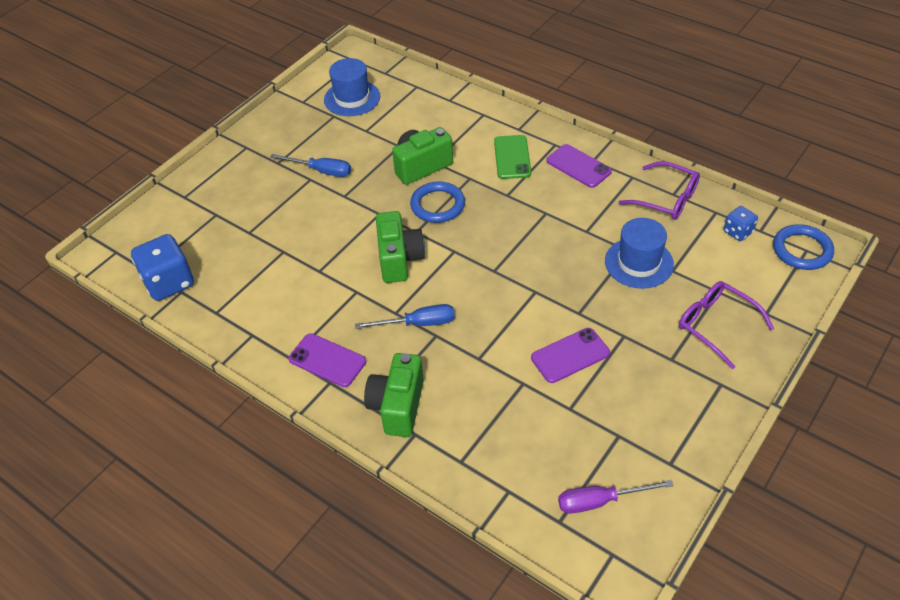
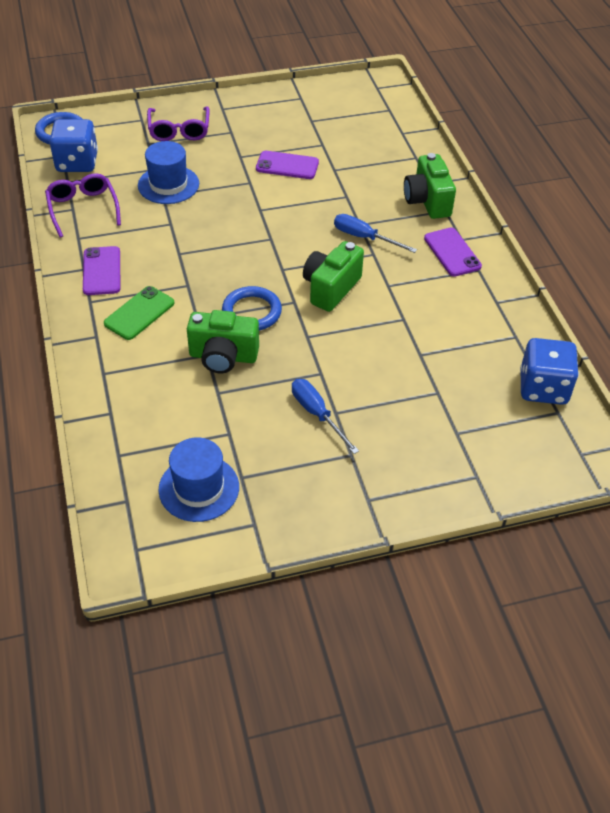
camera: 145 degrees left, 0 degrees up
green camera [364,353,424,437] -> green camera turned 120 degrees clockwise [404,153,456,219]
purple screwdriver [558,480,674,513] -> none
blue dice [724,206,758,241] -> blue dice [50,119,98,172], size x1.86

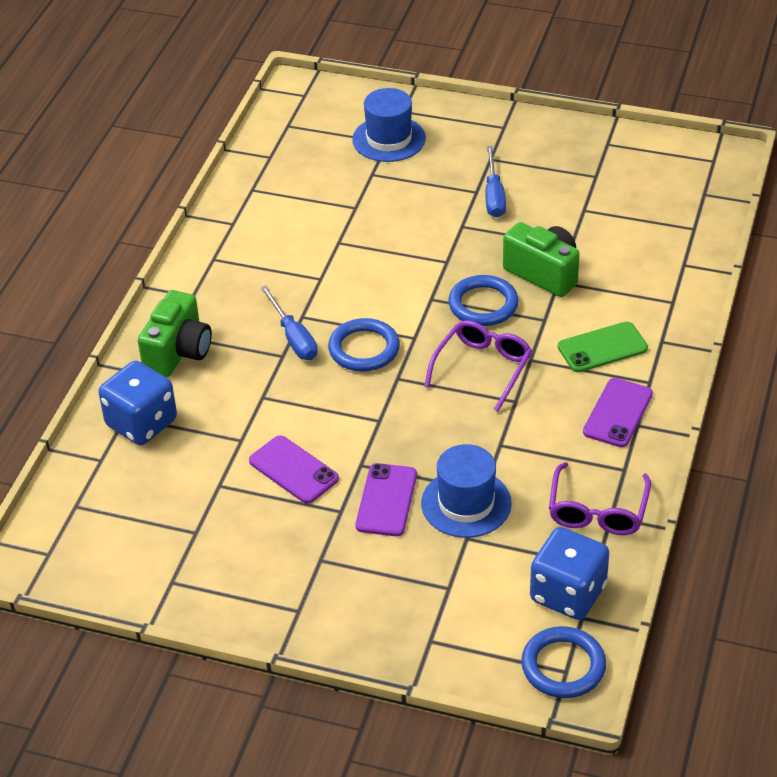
camera: 145 degrees left, 5 degrees down
purple glasses [147,106,209,141] -> purple glasses moved to [424,320,532,412]
blue hat [158,438,239,522] -> blue hat moved to [352,88,426,162]
green camera [303,241,364,312] -> none
purple phone [424,228,482,277] -> purple phone moved to [355,463,417,536]
blue dice [520,338,579,405] -> blue dice moved to [98,361,177,445]
none -> blue ring [328,318,400,372]

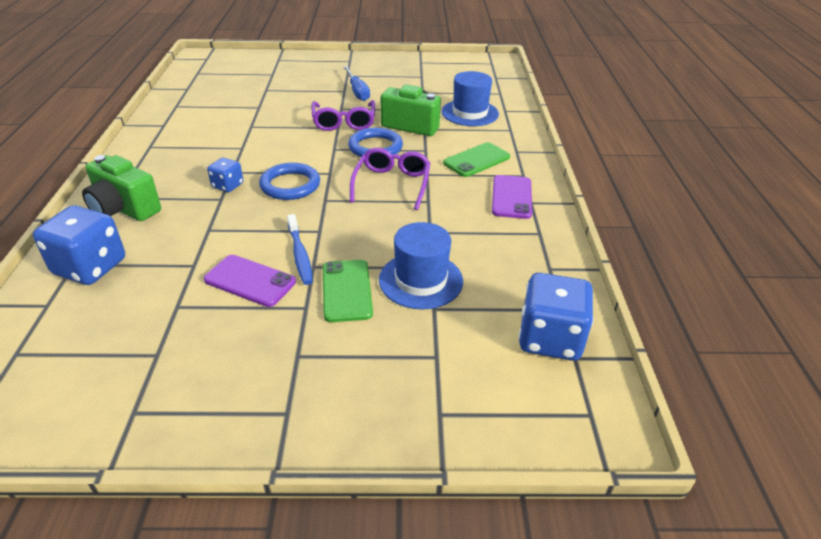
camera: 20 degrees left, 5 degrees down
green camera [138,290,212,377] -> green camera turned 120 degrees clockwise [82,155,161,221]
blue screwdriver [260,285,318,360] -> blue dice [207,157,243,192]
blue hat [352,88,426,162] -> blue hat moved to [442,71,499,126]
purple phone [355,463,417,536] -> green phone [323,260,373,322]
blue ring [521,626,606,698] -> none
purple glasses [549,462,651,535] -> purple glasses moved to [311,100,375,131]
none -> blue toothbrush [287,214,313,285]

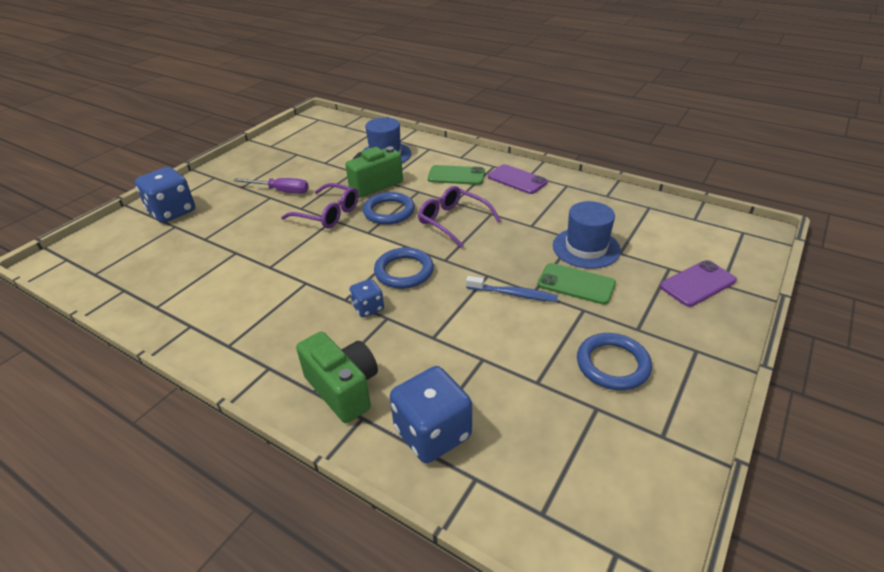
camera: 55 degrees left, 0 degrees up
green camera [82,155,161,221] -> green camera turned 105 degrees counterclockwise [296,332,378,423]
purple phone [204,255,296,307] -> purple phone moved to [660,260,737,307]
blue screwdriver [343,66,370,101] -> purple screwdriver [234,178,309,194]
green phone [443,142,510,177] -> green phone turned 75 degrees counterclockwise [428,165,485,185]
blue dice [519,273,594,361] -> blue dice moved to [135,167,195,223]
none -> blue ring [577,333,652,390]

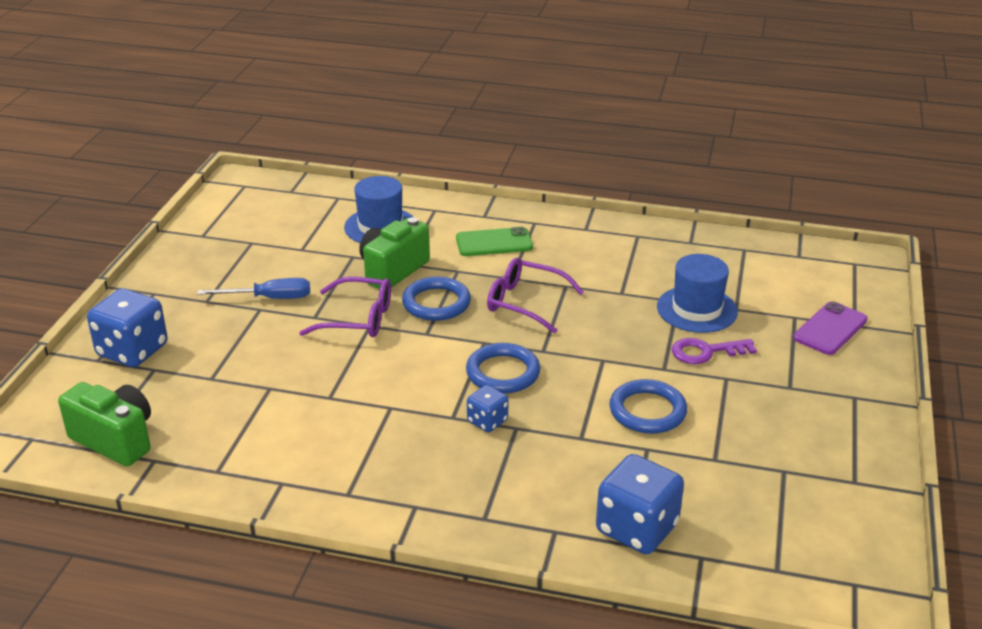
camera: 20 degrees left, 5 degrees down
purple screwdriver [234,178,309,194] -> blue screwdriver [197,278,310,299]
green camera [296,332,378,423] -> green camera moved to [58,382,151,467]
blue toothbrush [466,276,558,302] -> none
purple phone [488,164,548,194] -> none
green phone [537,263,616,305] -> purple key [671,338,757,364]
blue ring [577,333,652,390] -> blue ring moved to [609,379,687,434]

